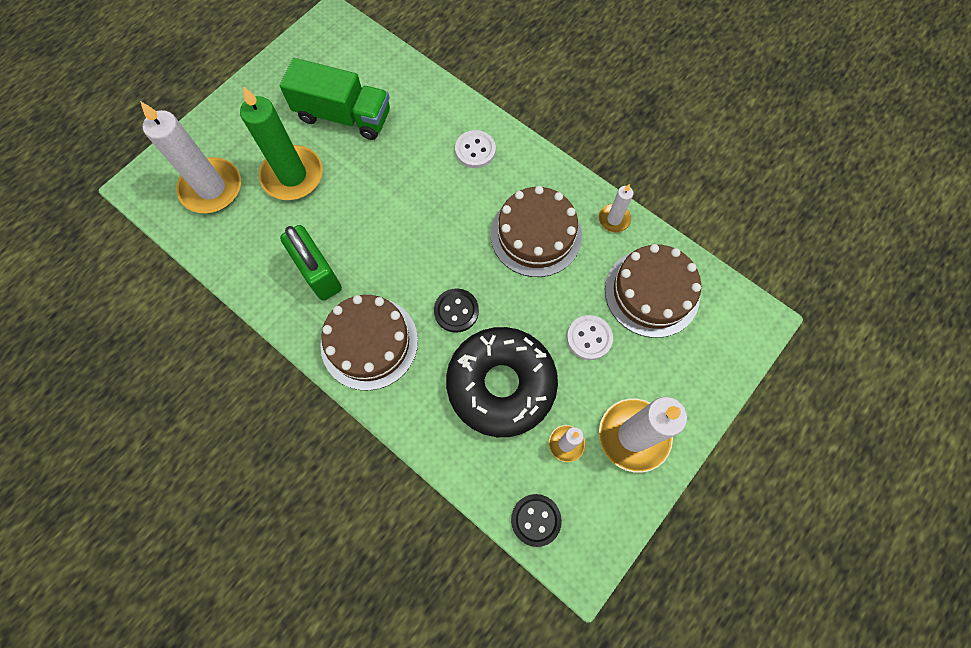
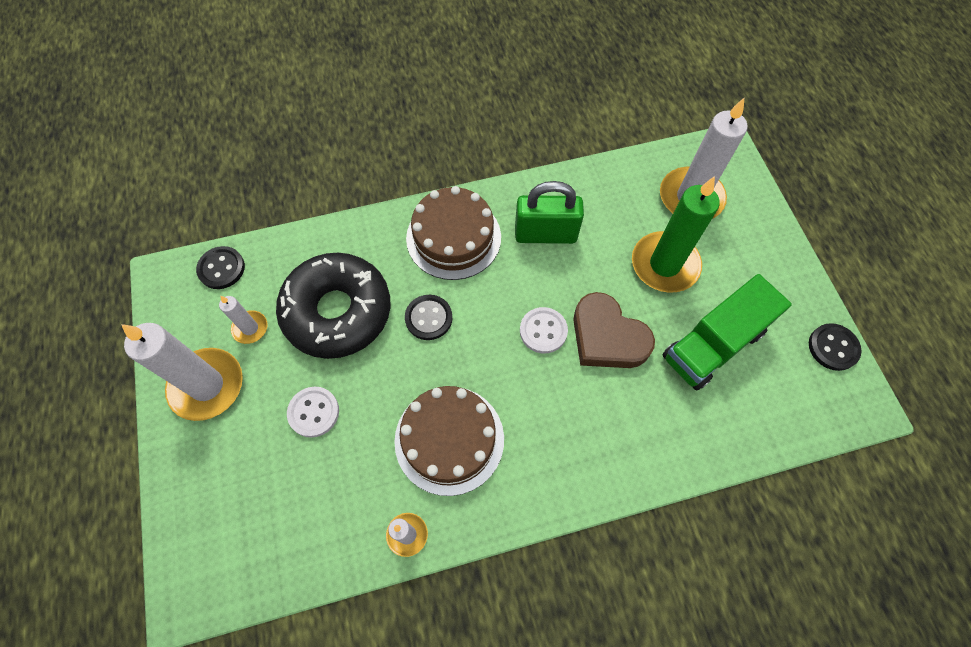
camera: 125 degrees right, 5 degrees down
white button [455,130,496,168] -> white button moved to [520,307,568,354]
brown cake [605,244,701,338] -> none
none -> brown heart [573,292,655,368]
none -> black button [809,323,861,371]

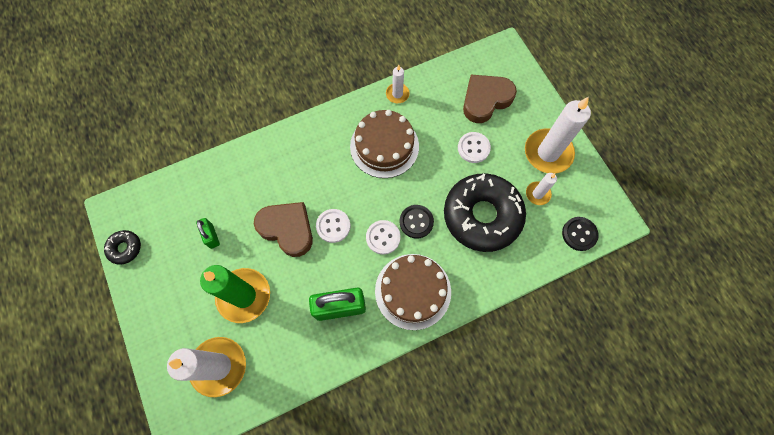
camera: 170 degrees right, 5 degrees up
green truck [663,274,792,390] -> green padlock [196,218,220,249]
black button [809,323,861,371] -> black donut [104,230,141,265]
none -> white button [366,220,401,255]
none -> brown heart [463,75,517,123]

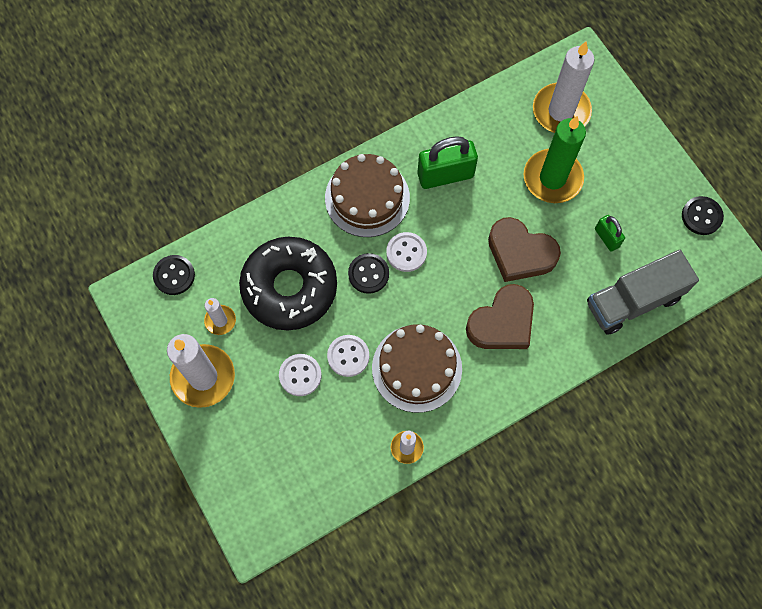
camera: 175 degrees right, 0 degrees up
black donut [104,230,141,265] -> black button [682,196,724,235]
white button [316,209,351,243] -> white button moved to [327,335,369,377]
brown heart [463,75,517,123] -> brown heart moved to [466,284,534,349]
none -> grey truck [587,250,699,335]

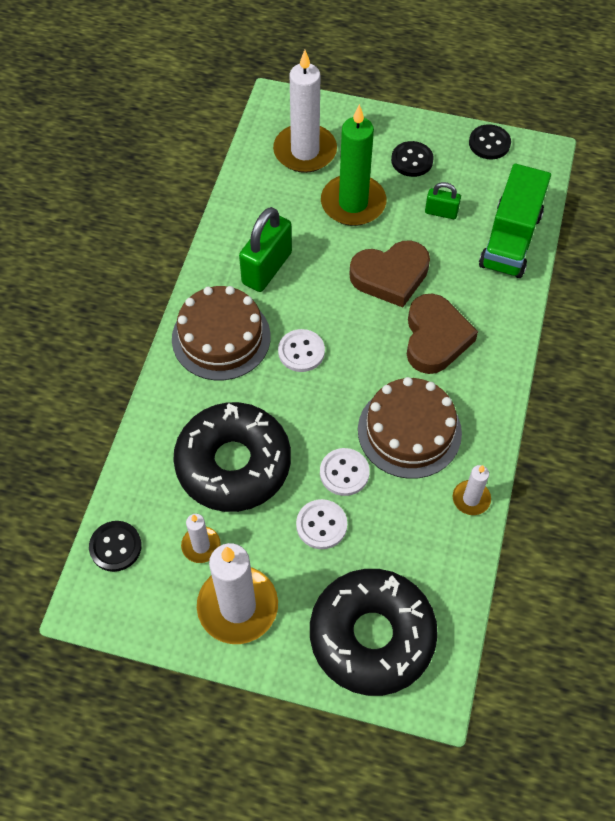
camera: 45 degrees left, 10 degrees down
black button [348,253,389,294] -> black button moved to [391,141,434,177]
grey truck [587,250,699,335] -> green truck [479,164,551,278]
none -> black donut [310,569,438,696]

